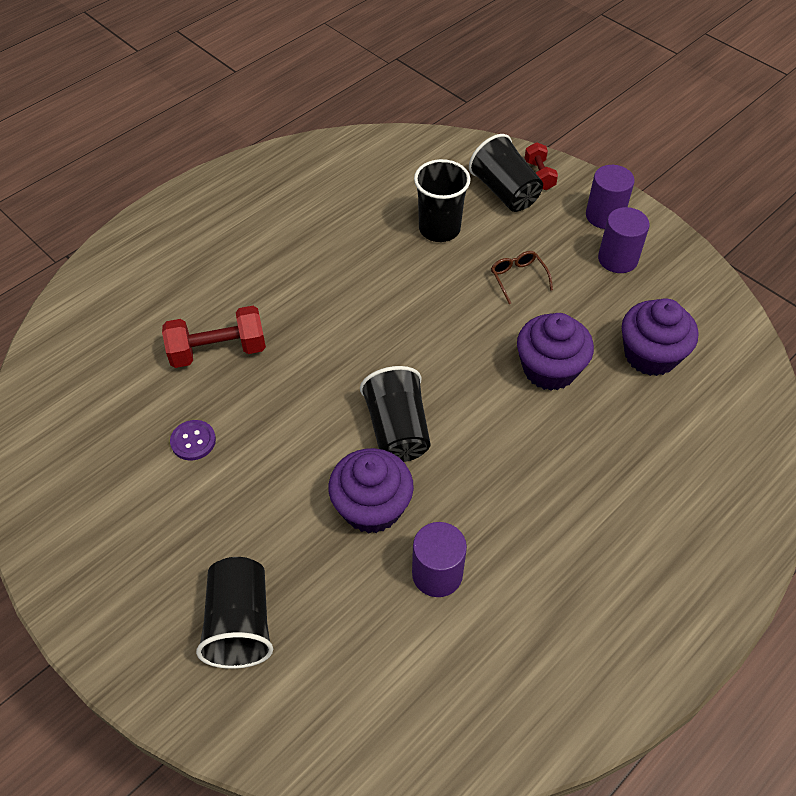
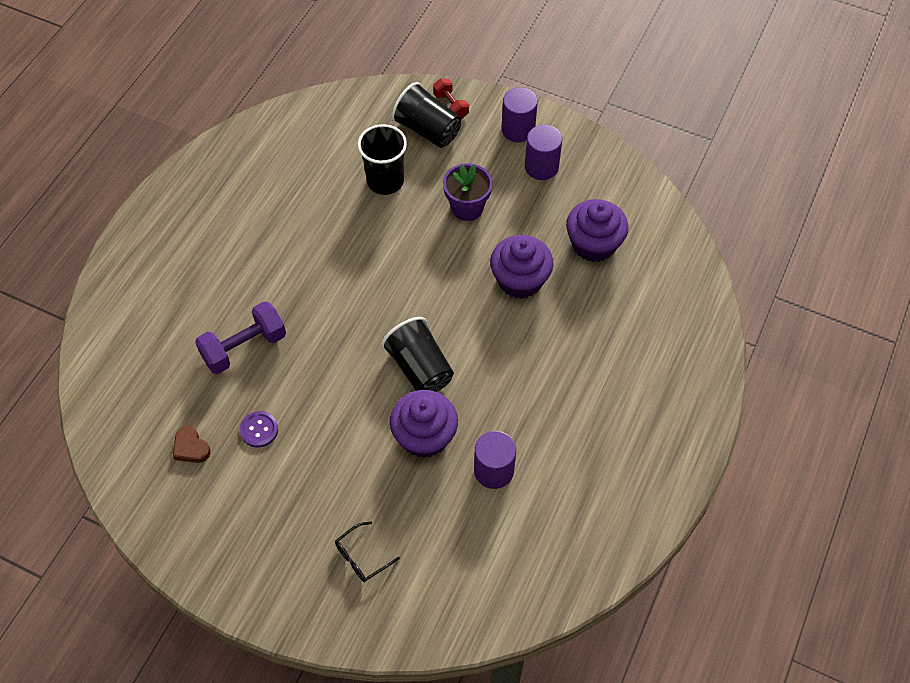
camera: 20 degrees left, 5 degrees up
red dumbbell [162,306,266,368] -> purple dumbbell [195,301,286,374]
black cup [196,557,273,669] -> black glasses [335,521,400,582]
brown glasses [491,251,553,304] -> purple flower pot [443,163,493,221]
none -> brown heart [173,426,211,463]

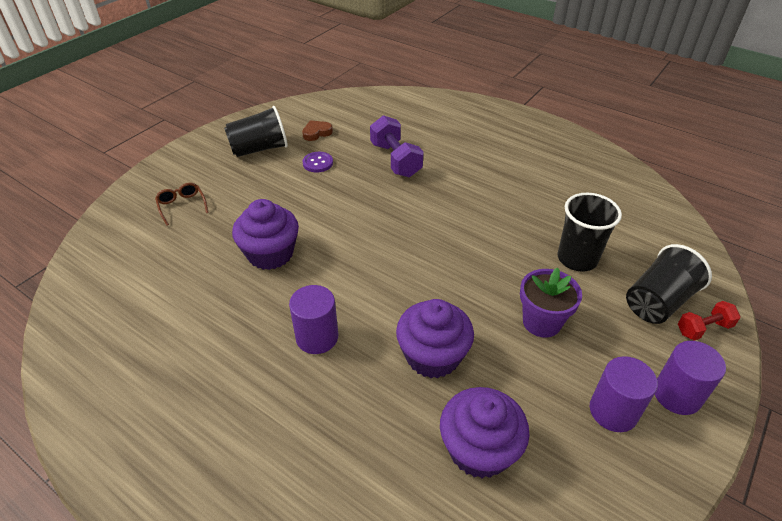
camera: 100 degrees right, 15 degrees down
black glasses [335,521,400,582] -> brown glasses [155,183,208,226]
black cup [381,317,454,392] -> black cup moved to [224,106,288,157]
purple cylinder [474,431,516,489] -> purple cylinder moved to [289,285,338,354]

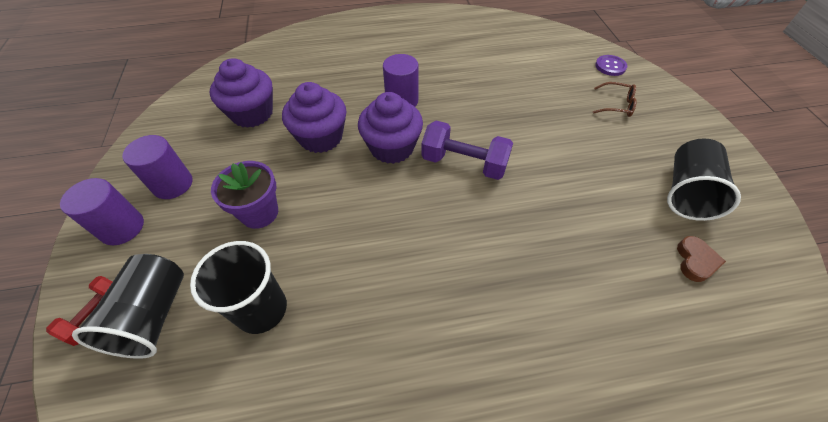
camera: 135 degrees right, 10 degrees up
purple cupcake [232,199,299,270] -> purple cupcake moved to [358,92,423,164]
purple button [302,152,333,172] -> purple button moved to [595,55,627,76]
purple dumbbell [370,115,424,177] -> purple dumbbell moved to [421,120,513,180]

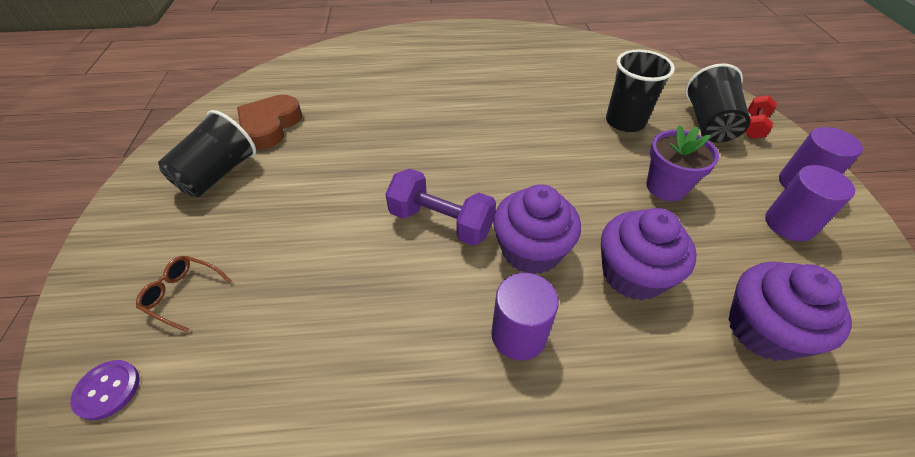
camera: 175 degrees left, 5 degrees down
brown heart [677,236,726,282] -> brown heart [237,95,302,149], size x1.76

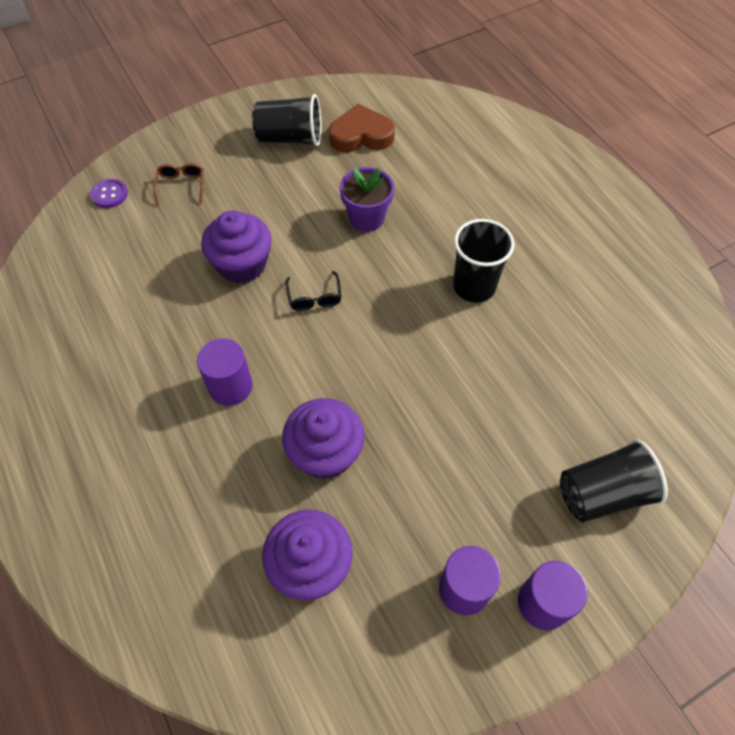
camera: 65 degrees right, 10 degrees up
purple dumbbell [385,169,496,246] -> black glasses [285,271,342,311]
purple cupcake [493,184,581,274] -> purple cupcake moved to [201,210,272,283]
black cup [606,50,675,132] -> black cup moved to [453,219,514,303]
purple flower pot [646,125,719,201] -> purple flower pot moved to [339,167,394,232]
red dumbbell [744,95,777,139] -> none

